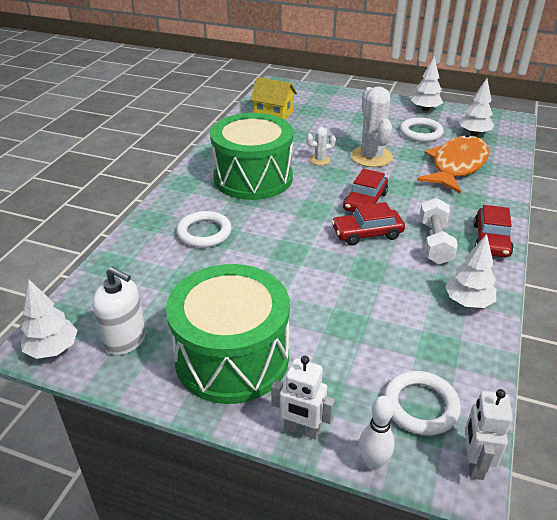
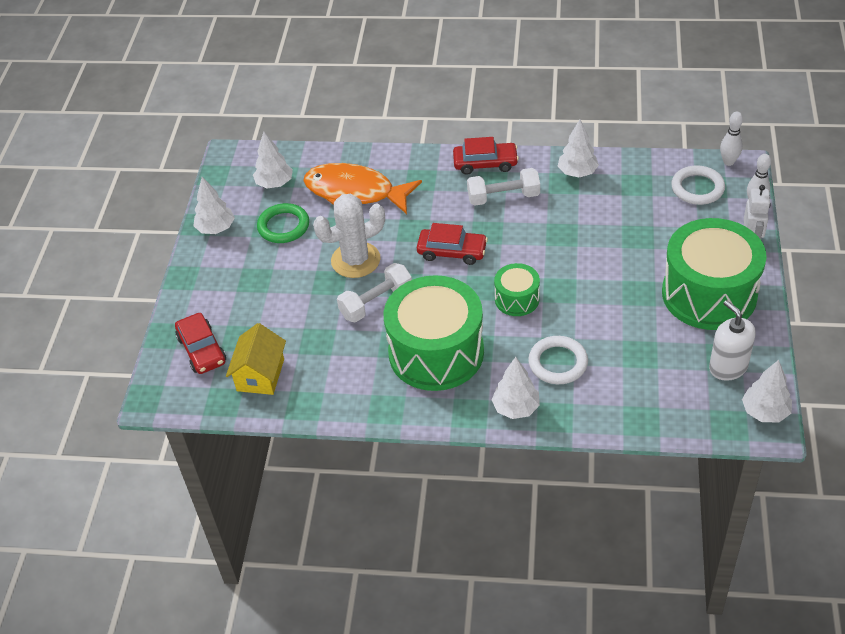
camera: 100 degrees left, 10 degrees up
white soap dispenser [93,267,146,355] -> white soap dispenser turned 45 degrees counterclockwise [709,300,756,381]
white cactus [306,127,336,165] -> white dumbbell [337,263,412,322]
red car [332,202,405,245] -> red car moved to [175,313,226,374]
white ring [400,117,444,142] -> green ring [257,203,309,243]
white robot [465,389,513,480] -> white bowling pin [720,112,743,166]
none -> white tree [492,357,540,419]
none -> green drum [494,263,540,316]

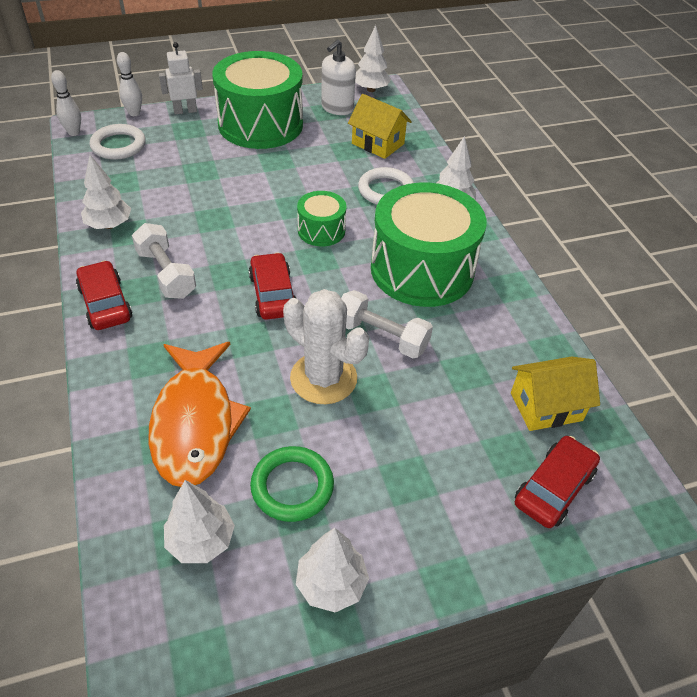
camera: 120 degrees left, 0 degrees up
none -> yellow house [348,94,412,159]

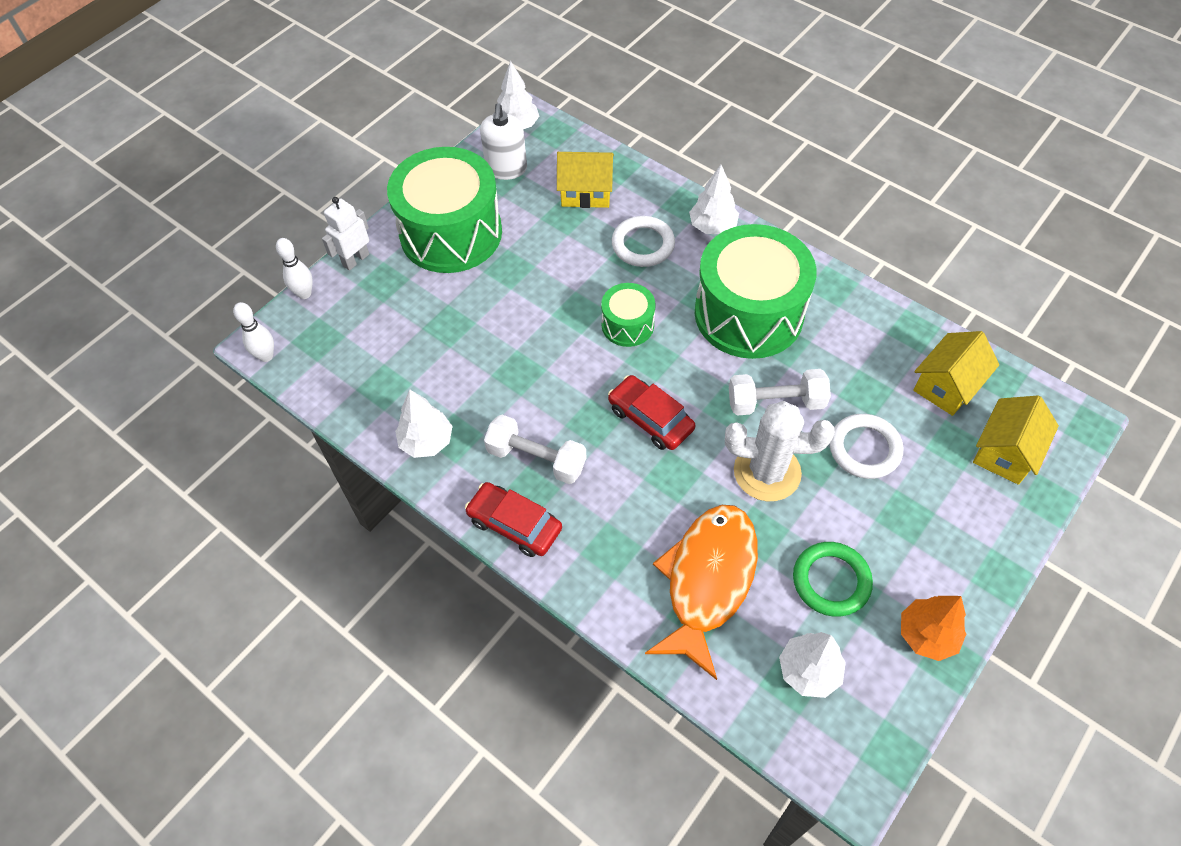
camera: 30 degrees left, 10 degrees up
white ring [90,124,146,160] -> white ring moved to [830,414,903,479]
orange fish [149,342,251,487] -> orange fish turned 120 degrees counterclockwise [645,505,758,680]
white tree [296,528,369,613] -> orange tree [901,596,966,661]
red car [515,436,600,528] -> yellow house [973,395,1059,485]

